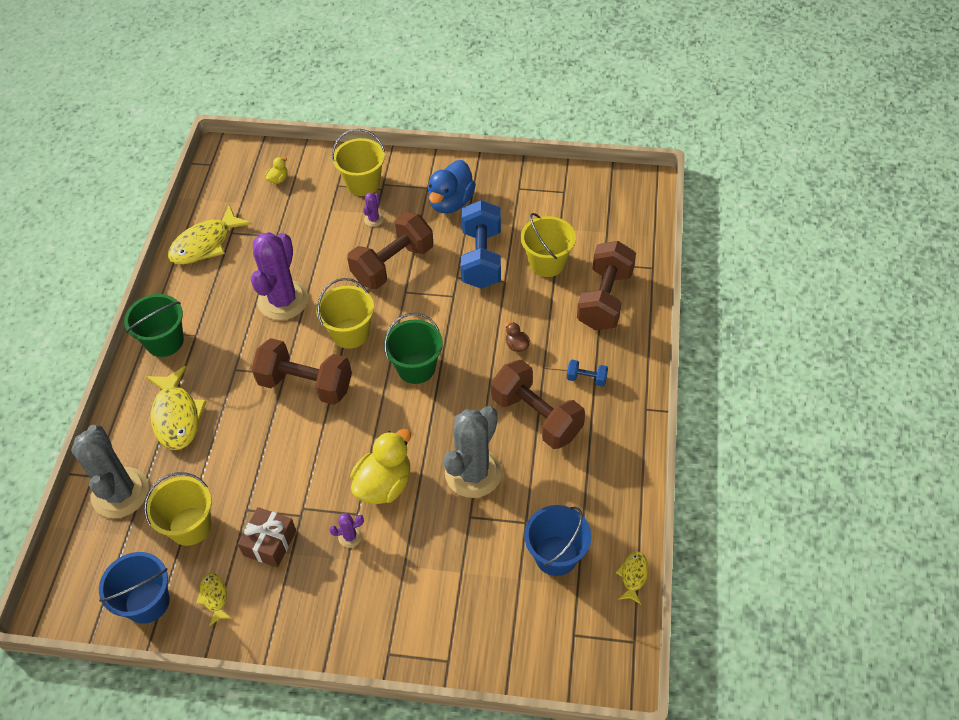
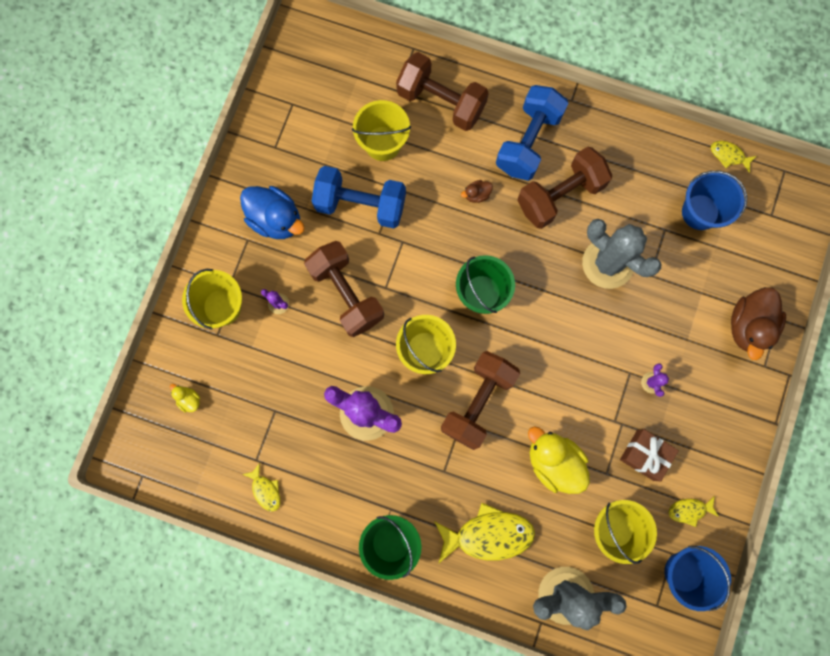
camera: 80 degrees left, 25 degrees up
yellow fish [168,205,252,264] -> yellow fish [242,463,280,512], size x0.50
yellow duck [350,429,411,504] -> yellow duck moved to [528,426,590,494]
blue dumbbell [567,360,608,387] -> blue dumbbell [496,85,568,181], size x2.31
none -> brown duck [731,287,786,360]

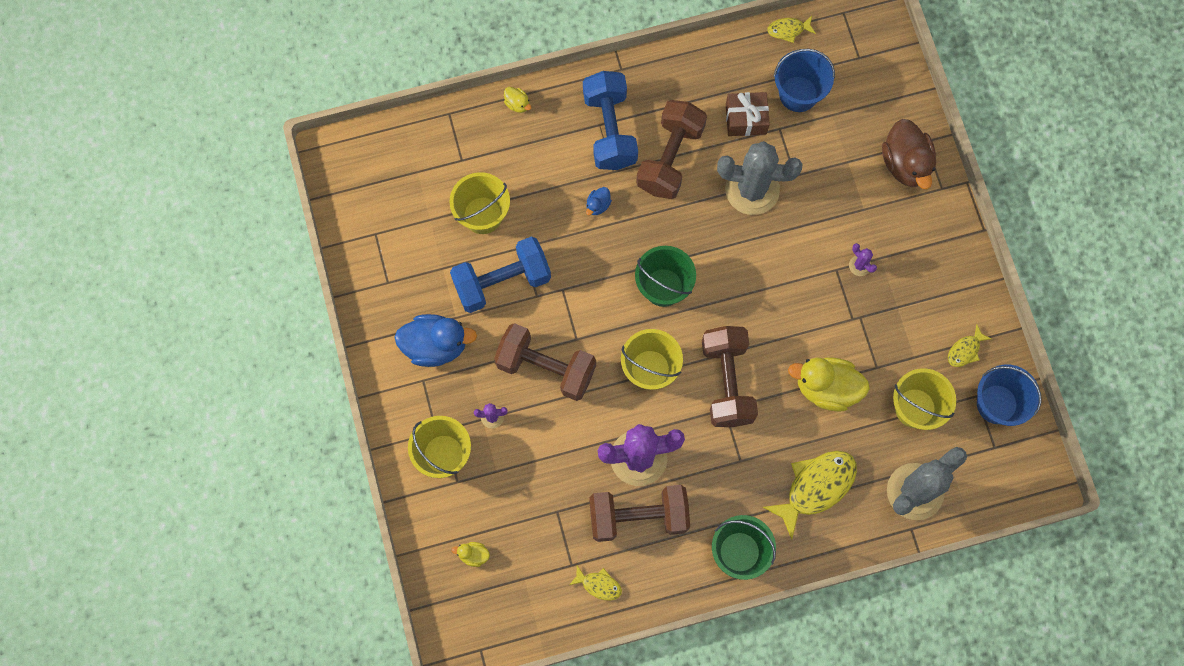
camera: 35 degrees left, 5 degrees down
brown dumbbell [396,52,489,131] -> brown dumbbell moved to [589,485,690,542]
brown duck [461,180,493,203] -> blue duck [586,187,612,215]
brown gift [620,429,679,481] -> brown gift moved to [726,92,770,136]
none -> yellow duck [504,87,531,113]

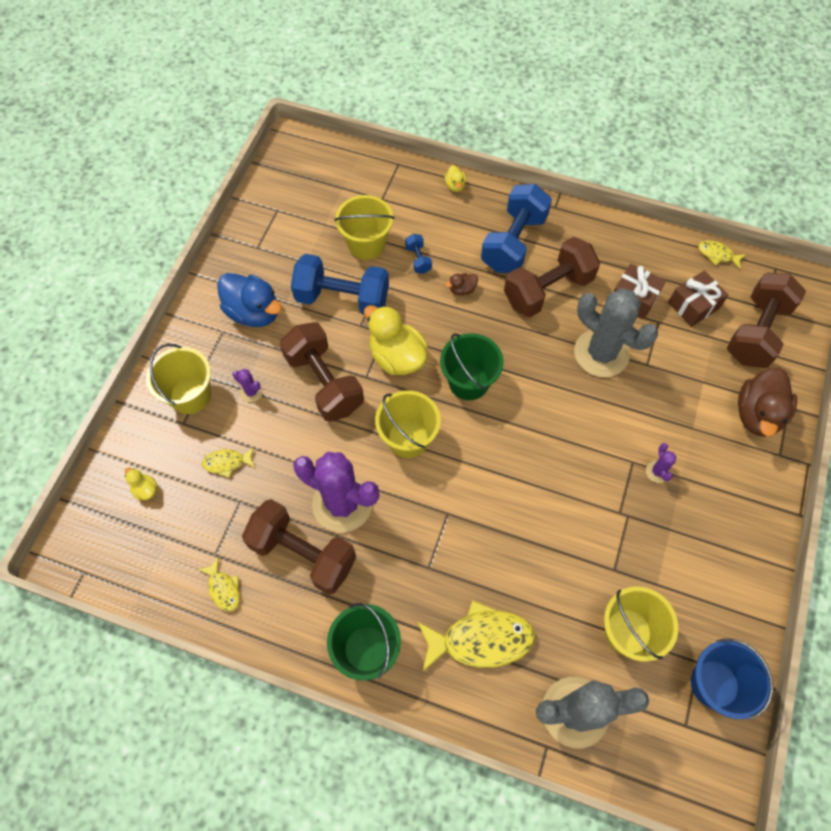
camera: 35 degrees right, 10 degrees down
blue duck [586,187,612,215] -> brown duck [445,273,478,295]
brown dumbbell [702,326,758,427] -> brown dumbbell moved to [727,273,806,368]
blue bucket [773,49,835,112] -> brown gift [668,270,729,327]
yellow duck [788,357,870,412] -> yellow duck moved to [364,305,428,375]
yellow fish [948,324,992,367] -> yellow fish moved to [202,447,255,478]
none -> blue dumbbell [405,234,432,274]

